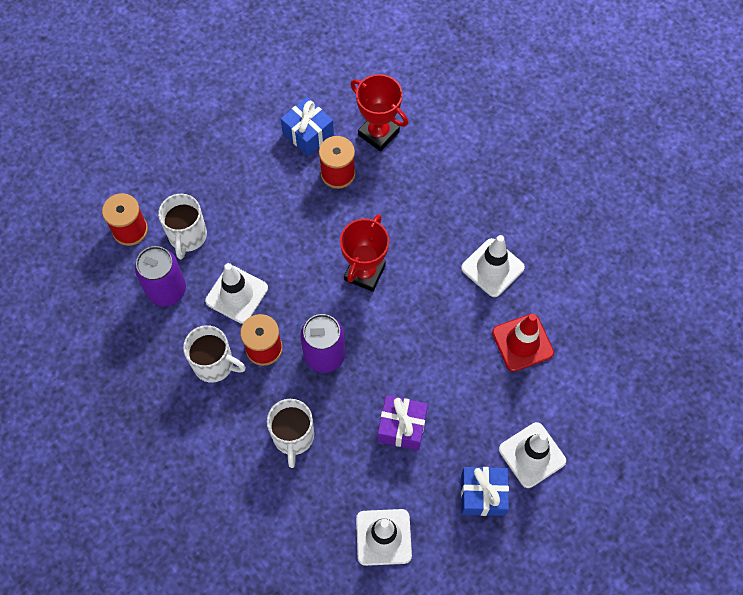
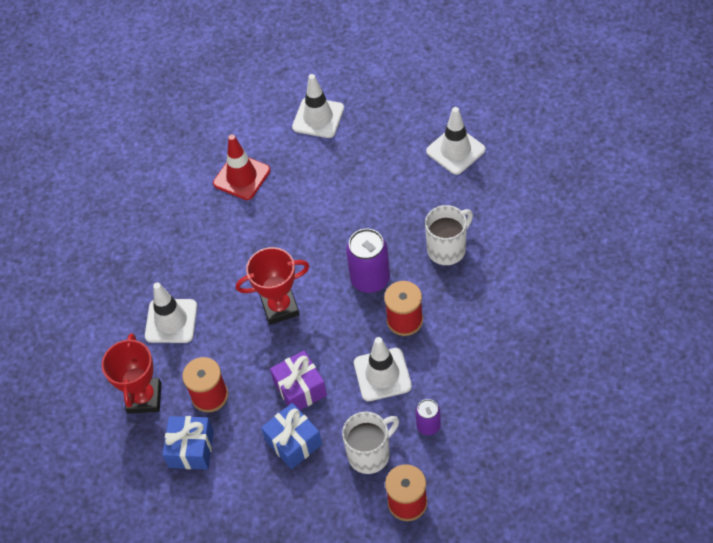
camera: 125 degrees left, 10 degrees down
purple can [135,246,186,306] -> purple can [416,399,441,435], size x0.56
white mug [183,325,246,383] -> none
purple gift [378,395,428,450] -> purple gift moved to [270,350,327,410]
white traffic cone [461,235,525,297] -> white traffic cone moved to [145,282,197,343]
blue gift [461,467,509,516] -> blue gift moved to [261,403,322,469]

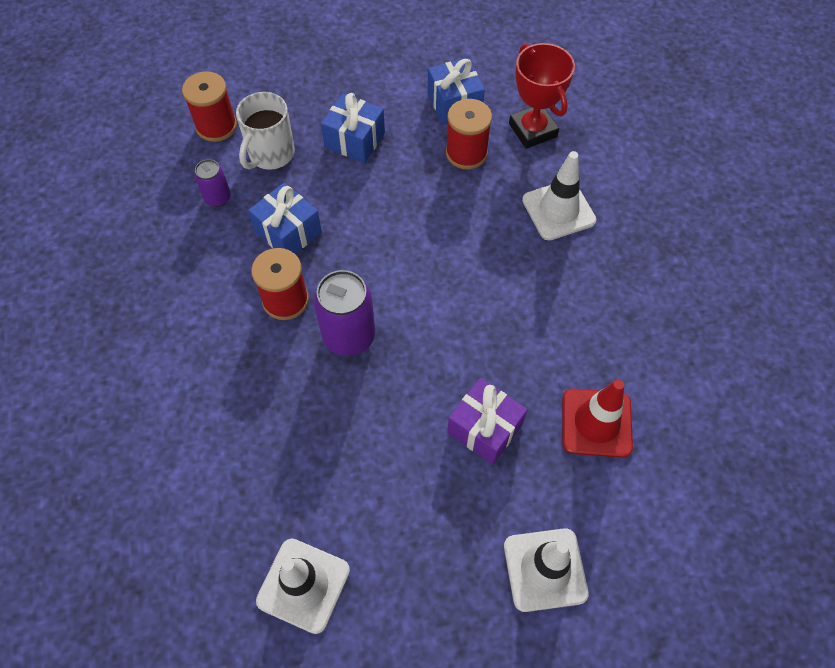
camera: 150 degrees right, 5 degrees up
red trophy [236,247,310,325] -> none
purple gift [270,350,327,410] -> purple gift moved to [447,378,527,465]
white traffic cone [354,337,412,401] -> blue gift [248,183,322,254]
white mug [425,205,473,265] -> none

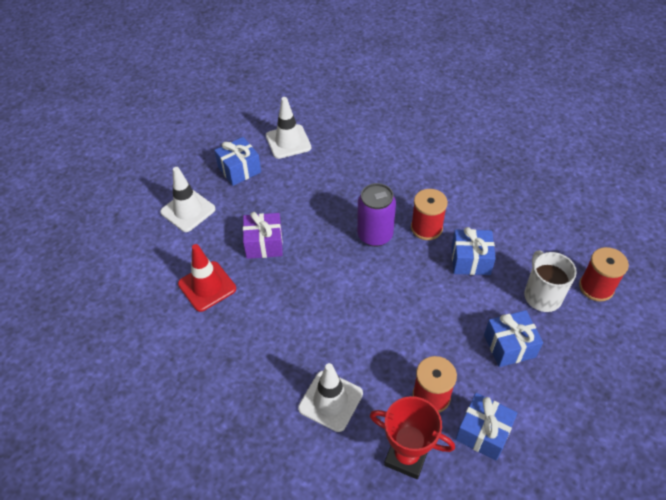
camera: 140 degrees right, 10 degrees down
purple can [195,159,231,207] -> none
none -> blue gift [214,137,261,186]

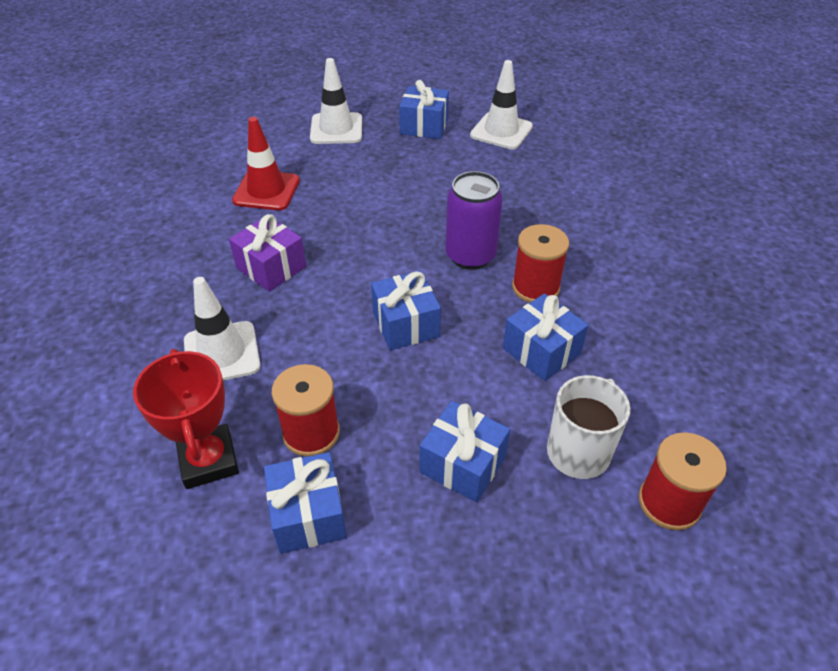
camera: 45 degrees right, 5 degrees down
purple gift [243,212,283,259] -> purple gift moved to [229,214,306,292]
none -> blue gift [371,271,441,350]

